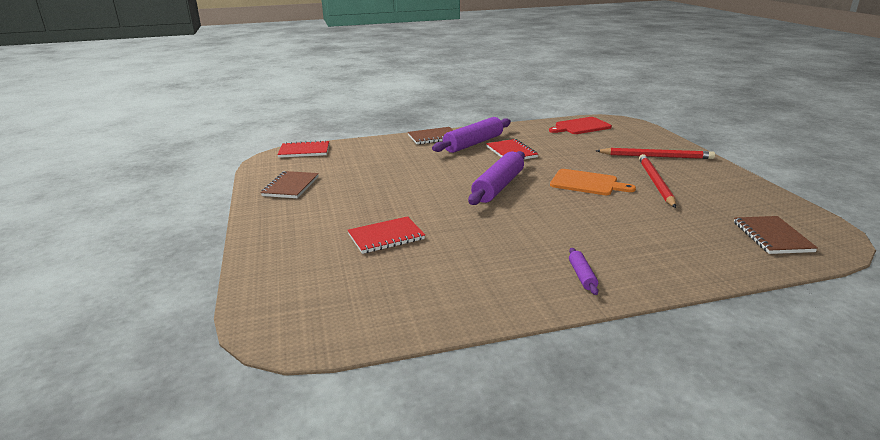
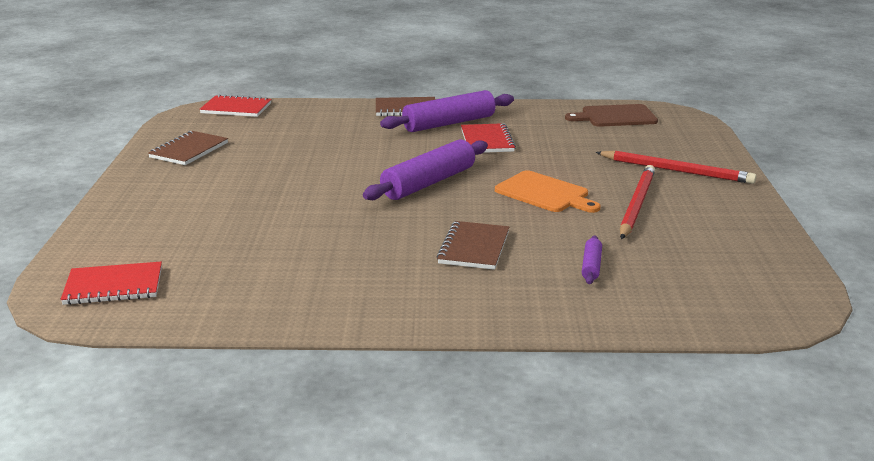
camera: 15 degrees right, 0 degrees up
red notebook [348,216,425,254] -> red notebook moved to [60,262,162,305]
red cutting board [549,117,612,134] -> brown cutting board [565,104,658,127]
purple rolling pin [569,248,598,295] -> purple rolling pin moved to [582,236,602,284]
brown notebook [734,216,818,254] -> brown notebook moved to [436,221,509,270]

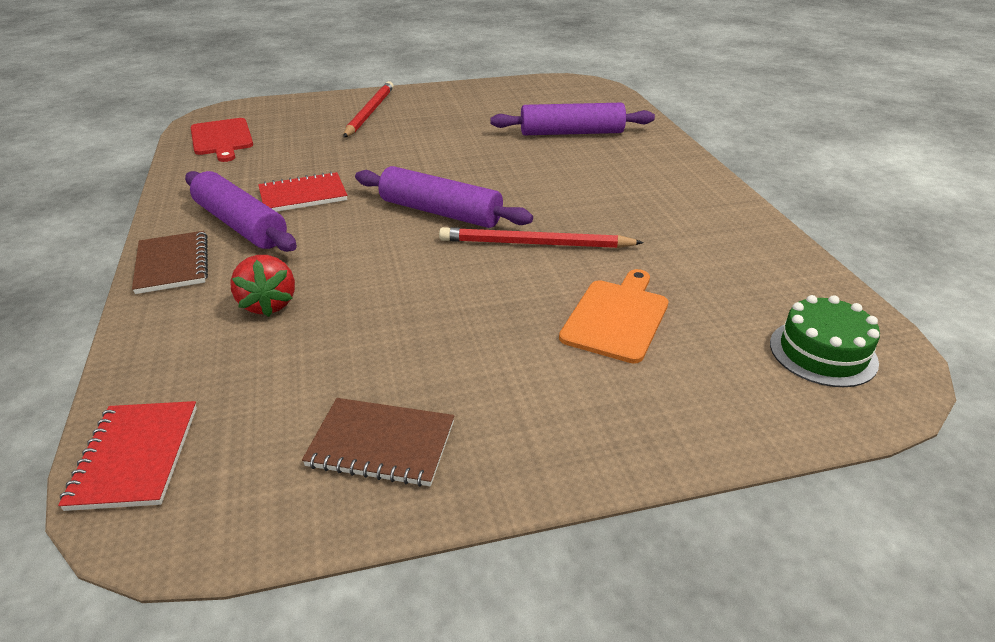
camera: 105 degrees left, 10 degrees up
red notebook [60,262,162,305] -> green cake [770,295,880,387]
brown notebook [436,221,509,270] -> none
orange cutting board [495,170,600,213] -> orange cutting board moved to [559,269,668,363]
brown cutting board [565,104,658,127] -> red cutting board [191,118,253,162]
purple rolling pin [582,236,602,284] -> purple rolling pin [490,103,655,135], size x2.16
red pencil [620,165,655,239] -> red pencil moved to [439,227,644,248]
none -> red strawberry [230,255,295,317]

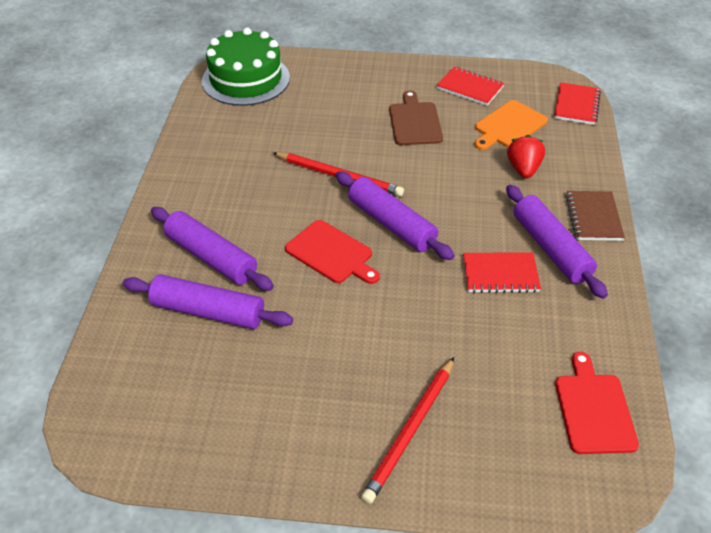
camera: 160 degrees left, 10 degrees up
brown notebook [302,398,454,487] -> red notebook [436,67,504,106]
orange cutting board [559,269,668,363] -> orange cutting board moved to [475,100,548,150]
green cake [770,295,880,387] -> green cake [202,28,290,106], size x1.71
none -> purple rolling pin [151,207,274,291]
none -> red cutting board [285,220,380,284]
none -> brown cutting board [389,90,443,145]

